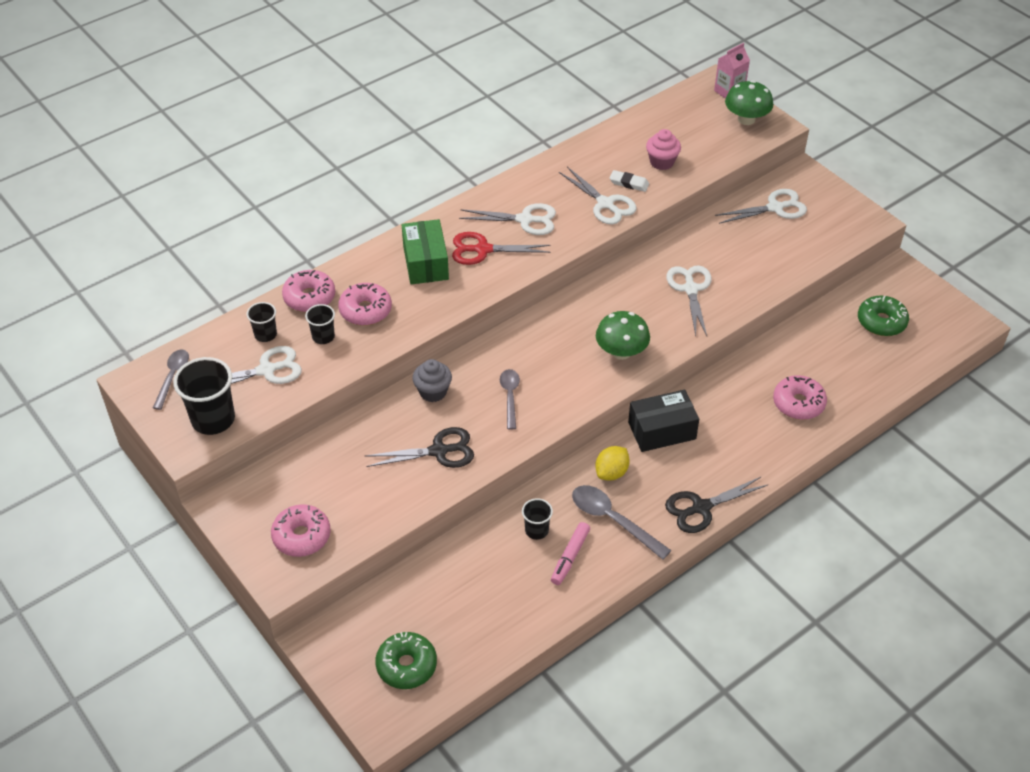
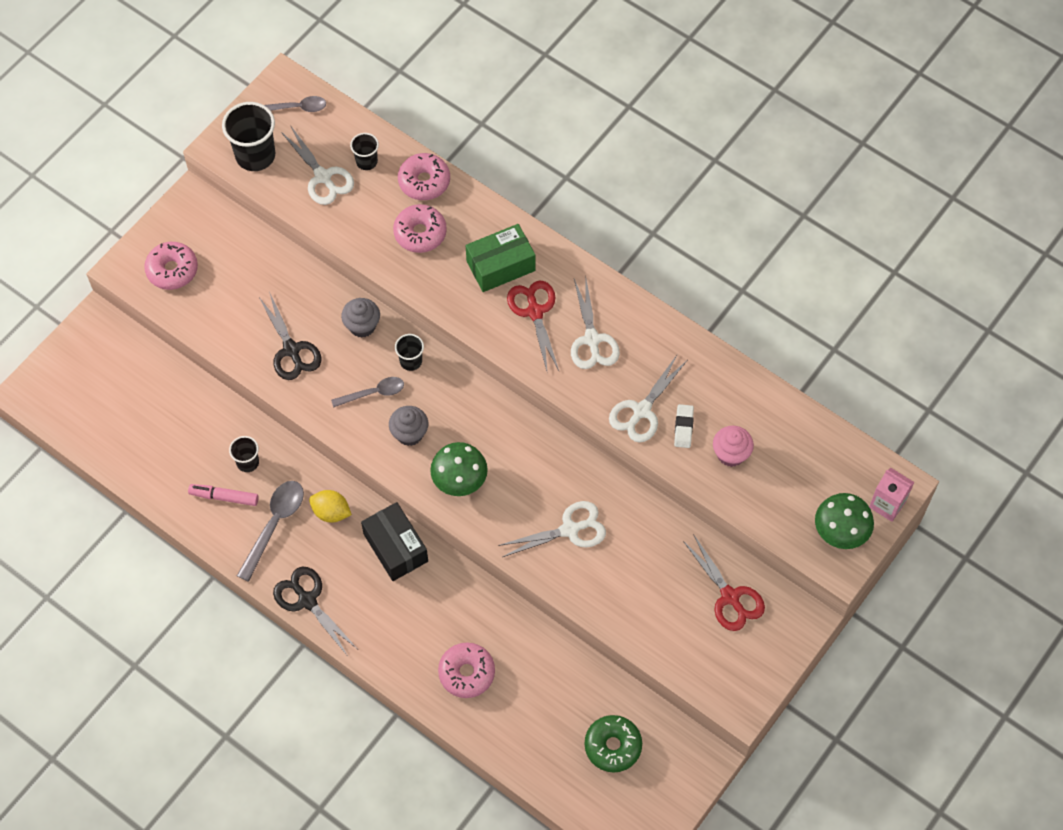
camera: 75 degrees right, 15 degrees up
black cup [305,304,335,344] -> black cup moved to [395,334,424,371]
green donut [375,632,437,689] -> none
white scissors [715,189,807,224] -> red scissors [683,534,765,631]
none -> grey cupcake [389,406,428,446]

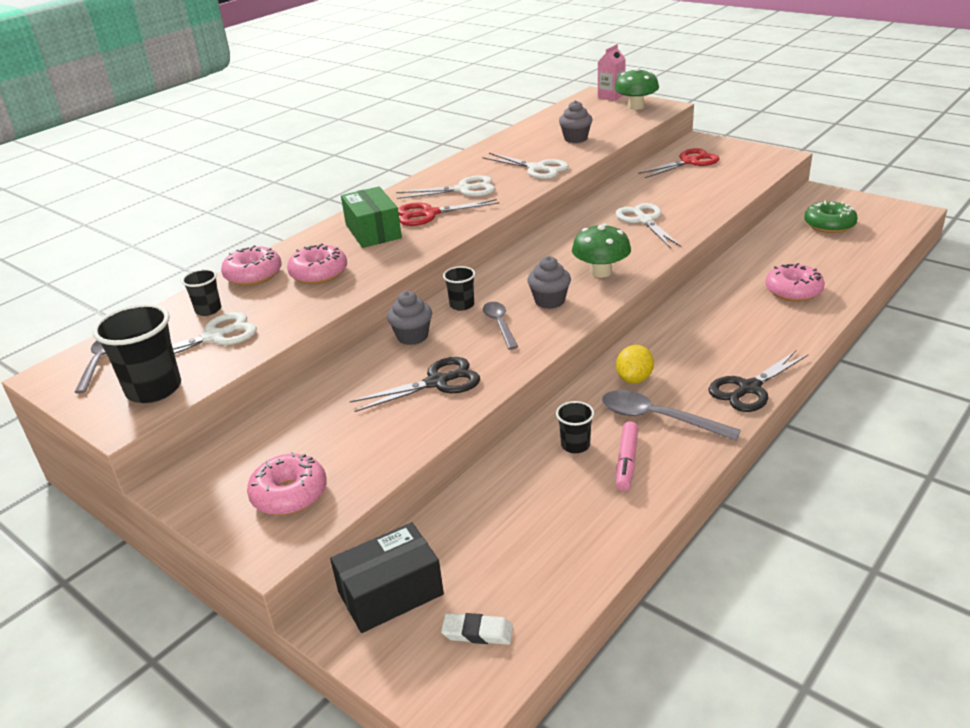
camera: 85 degrees left, 30 degrees down
black box [361,502,428,581] -> black box moved to [330,522,444,633]
white eraser [674,404,694,448] -> white eraser moved to [441,613,513,645]
pink cupcake [713,426,754,467] -> grey cupcake [559,100,593,143]

